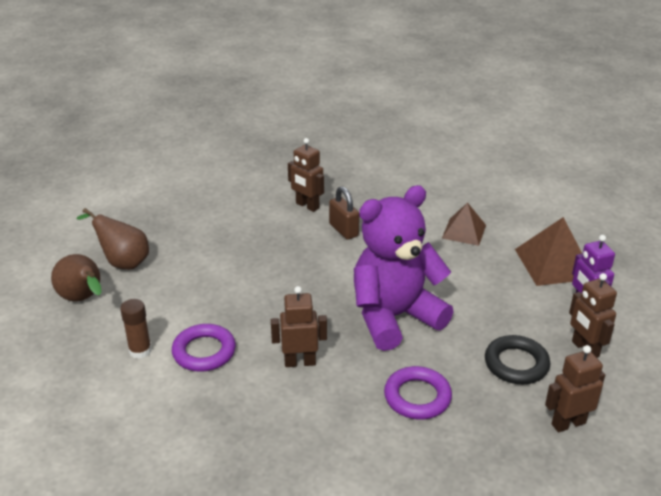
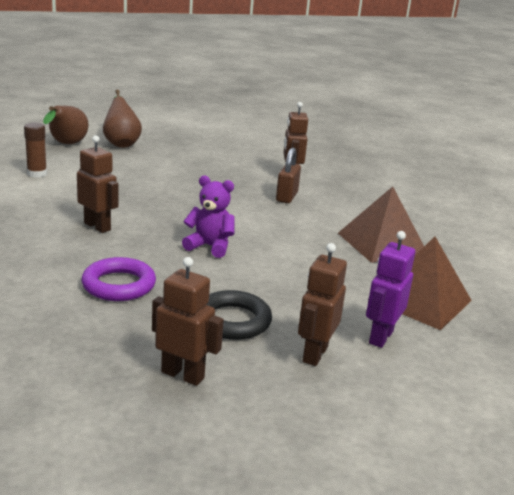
camera: 45 degrees right, 10 degrees down
purple ring [172,324,236,372] -> none
purple teddy bear [354,185,454,351] -> purple teddy bear [182,176,234,258], size x0.48
brown pyramid [442,203,486,246] -> brown pyramid [338,187,424,263], size x1.54

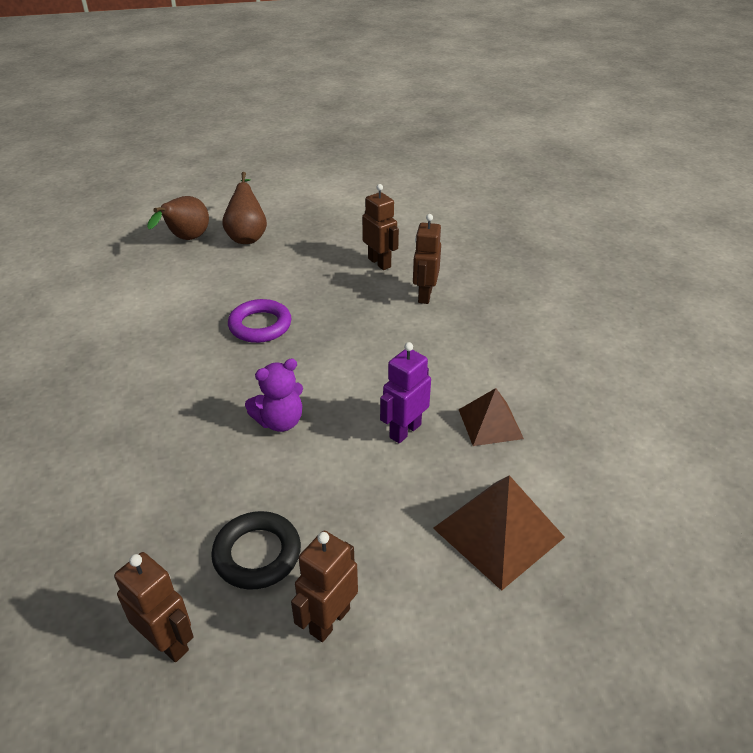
camera: 15 degrees right, 15 degrees up
brown glue stick [24,122,47,178] -> none
brown robot [77,135,118,233] -> brown robot moved to [362,184,399,270]
purple ring [81,257,156,301] -> purple ring moved to [228,299,291,343]
purple teddy bear [182,176,234,258] -> purple teddy bear turned 120 degrees clockwise [245,358,303,432]
brown padlock [276,148,301,203] -> none
brown pyramid [338,187,424,263] -> brown pyramid [459,388,524,446], size x0.65
purple robot [366,231,415,348] -> purple robot moved to [380,342,431,444]

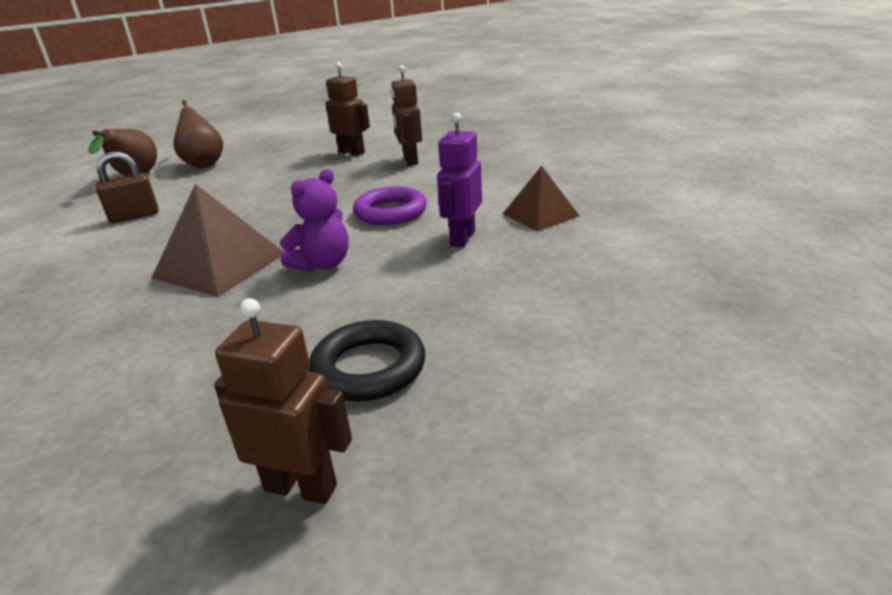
camera: 20 degrees left, 10 degrees down
purple ring [228,299,291,343] -> purple ring moved to [353,186,427,225]
brown robot [291,530,358,642] -> none
brown pyramid [433,475,565,591] -> brown pyramid moved to [151,184,283,297]
none -> brown padlock [96,152,159,223]

